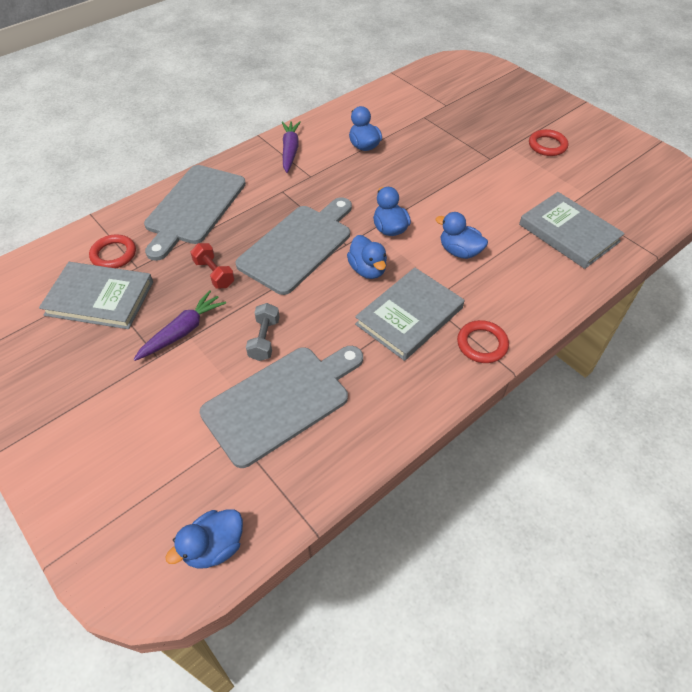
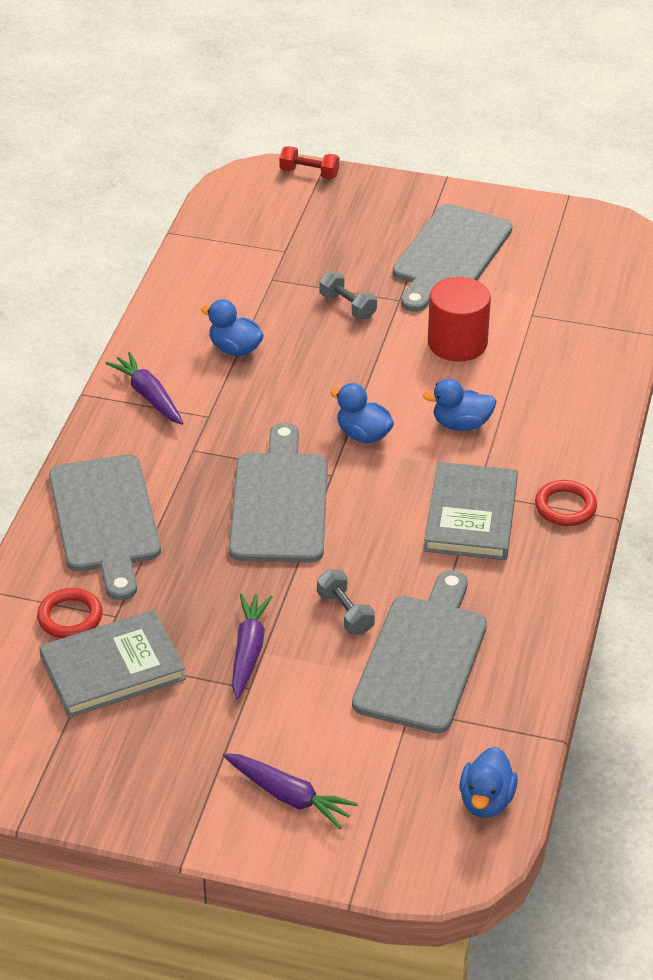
camera: 35 degrees left, 10 degrees down
red dumbbell [190,243,235,289] -> red dumbbell moved to [279,146,339,179]
blue duck [347,235,387,279] -> none
grey book [519,192,625,269] -> none
red ring [529,129,568,156] -> grey cutting board [393,204,512,312]
none -> purple carrot [223,753,358,829]
none -> grey dumbbell [319,271,377,319]
none -> red cylinder [428,277,491,361]

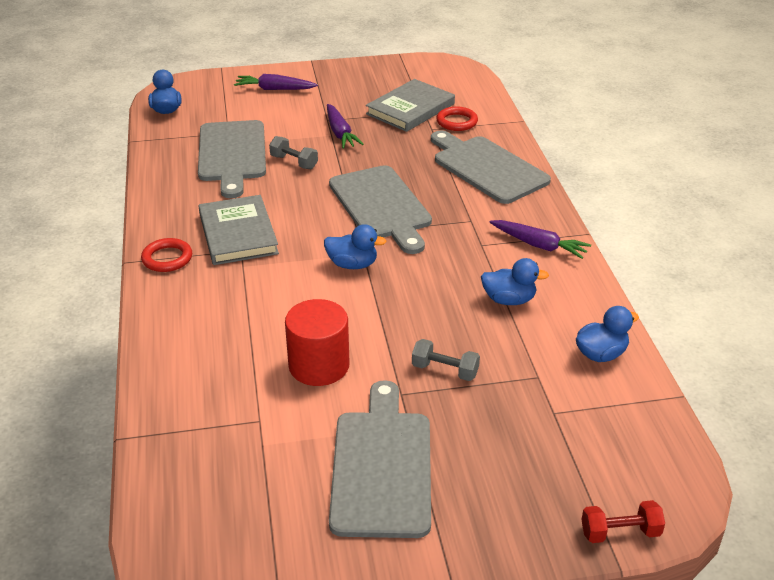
camera: 155 degrees right, 5 degrees down
blue duck [423,379,496,431] -> blue duck moved to [576,306,639,362]

